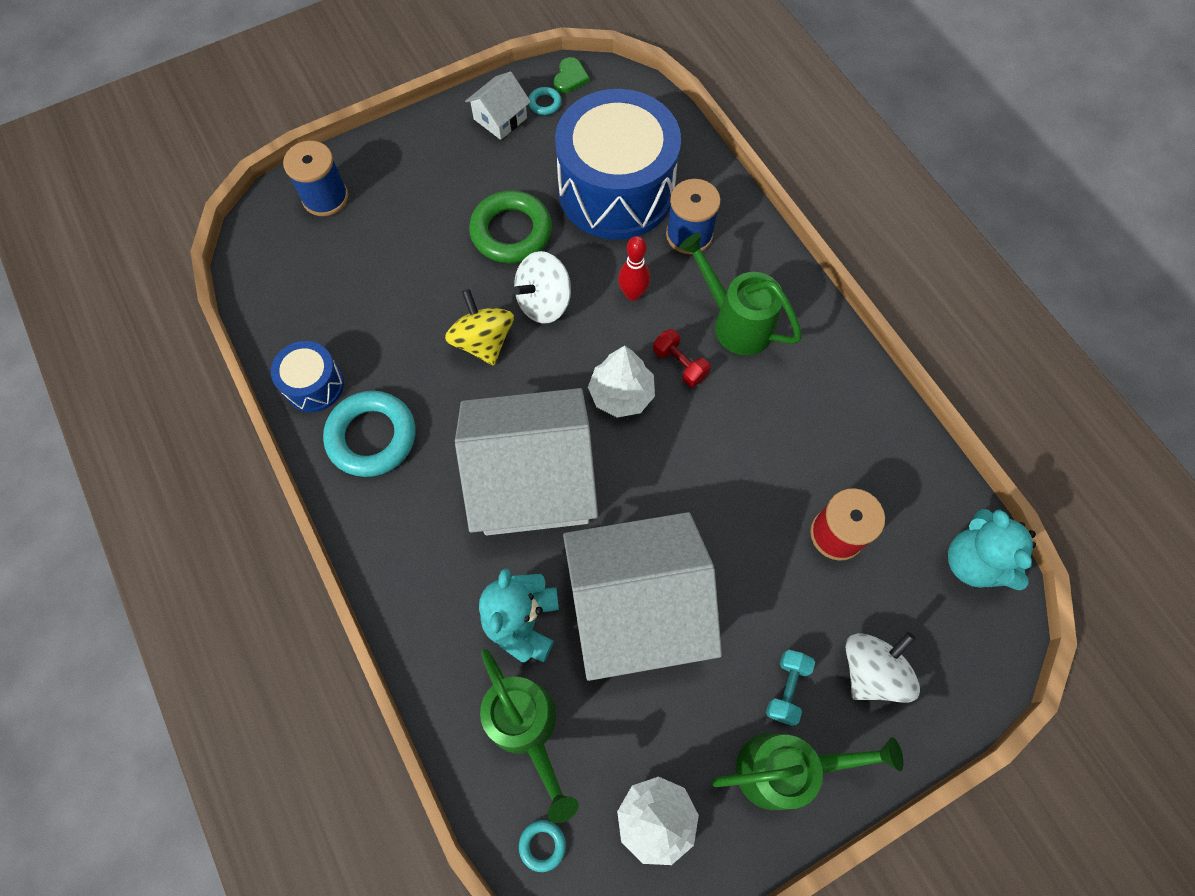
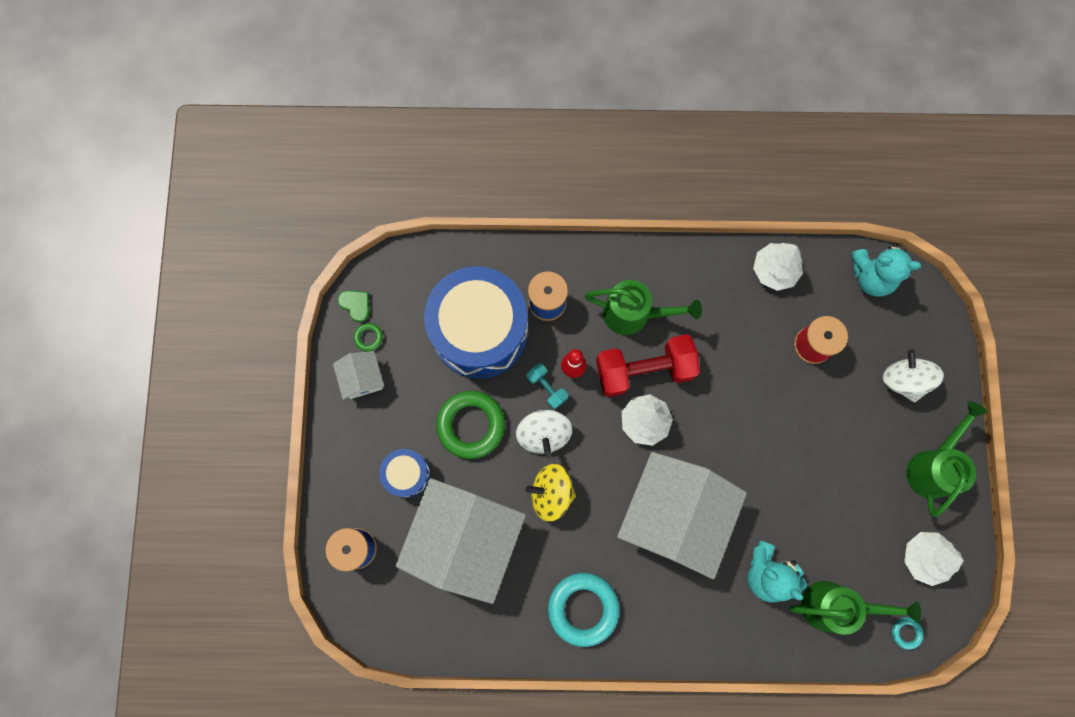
camera: 60 degrees left, 10 degrees up
blue drum [271,341,344,412] -> blue drum moved to [379,449,431,498]
turquoise ring [529,87,561,115] -> green ring [354,323,383,351]
white house [563,512,722,681] -> white house moved to [396,478,526,604]
red dumbbell [653,329,711,387] -> red dumbbell [596,334,700,397], size x2.11
green watering can [679,233,802,355] -> green watering can turned 150 degrees counterclockwise [585,280,702,335]
turquoise dumbbell [766,650,815,726] -> turquoise dumbbell moved to [526,363,568,409]
none -> white tree [753,243,803,291]

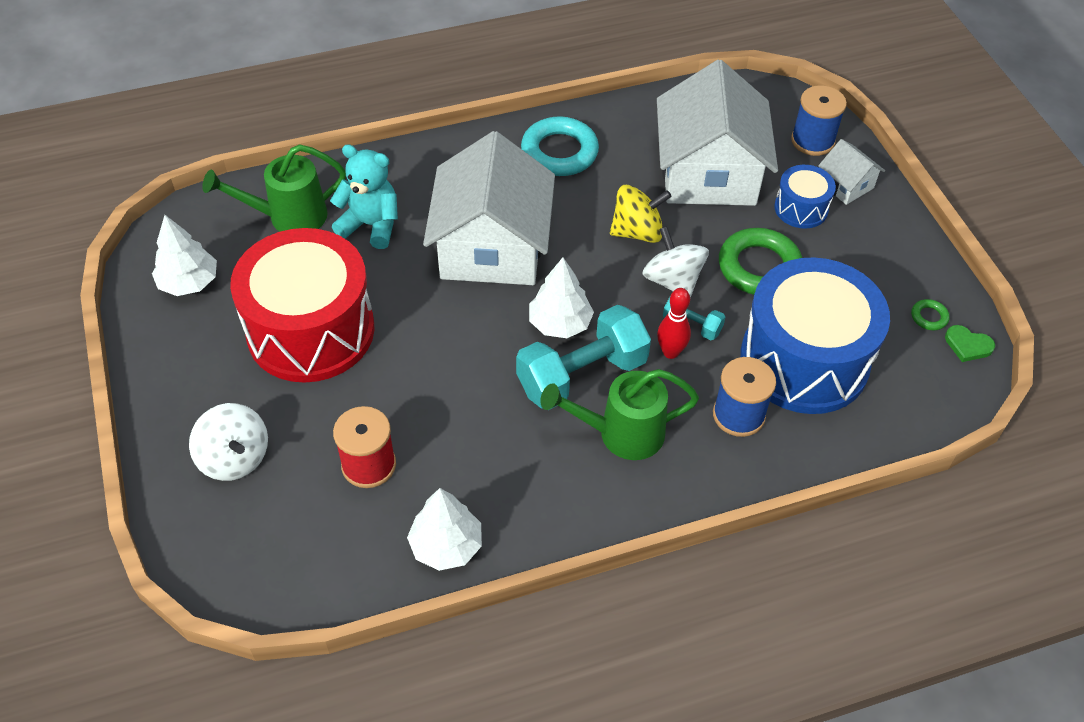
camera: 160 degrees right, 25 degrees down
white house [333,351,384,400] -> white house moved to [818,139,885,205]
red dumbbell [596,334,700,397] -> turquoise dumbbell [516,305,651,410]
turquoise teddy bear [852,243,921,297] -> none
turquoise ring [892,617,924,650] -> none
green watering can [906,401,988,517] -> none
none -> red drum [230,228,375,383]

